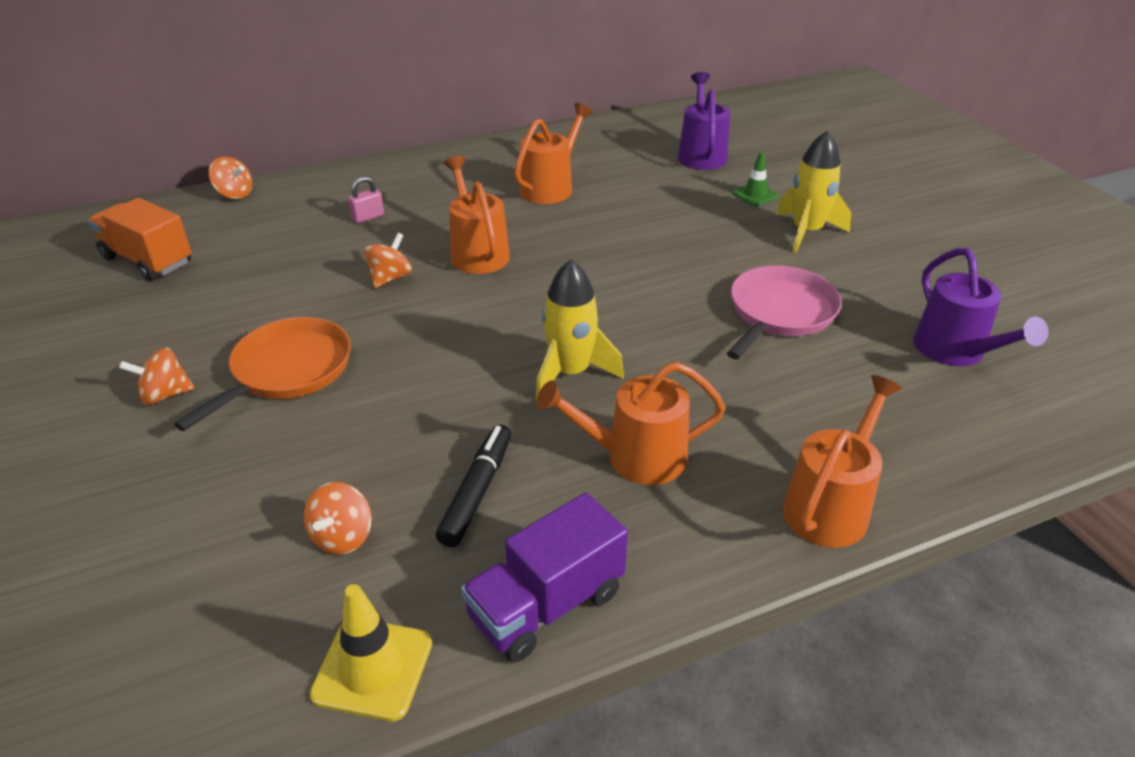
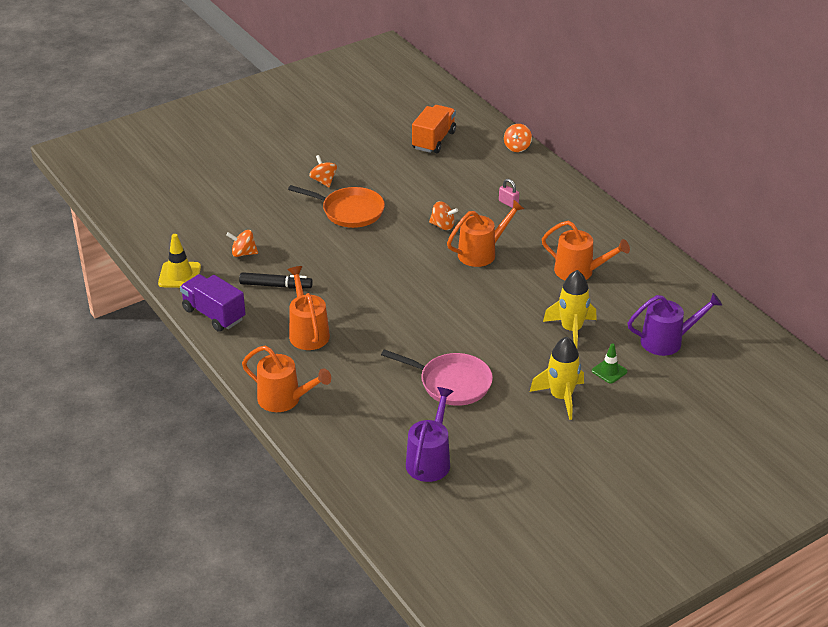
camera: 80 degrees right, 0 degrees up
yellow rocket [536,260,624,400] -> yellow rocket moved to [543,270,597,348]
purple watering can [913,248,1048,366] -> purple watering can turned 135 degrees clockwise [406,387,454,482]

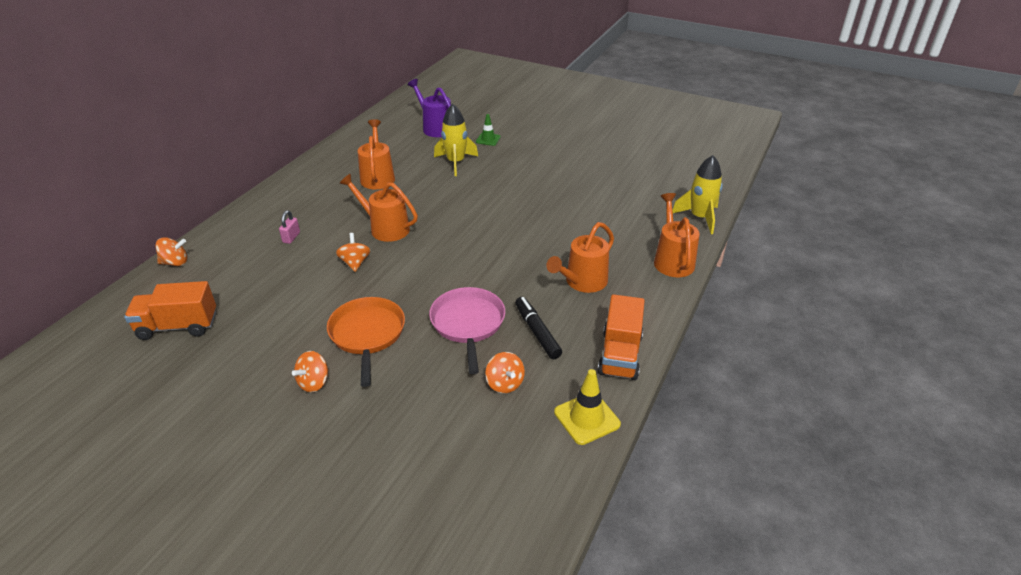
camera: 120 degrees left, 0 degrees up
purple truck [180,274,246,332] -> orange truck [598,294,645,380]
pink pan [381,349,493,406] -> pink pan moved to [429,287,505,374]
purple watering can [406,387,454,482] -> none
yellow rocket [530,337,584,420] -> yellow rocket moved to [672,155,723,234]

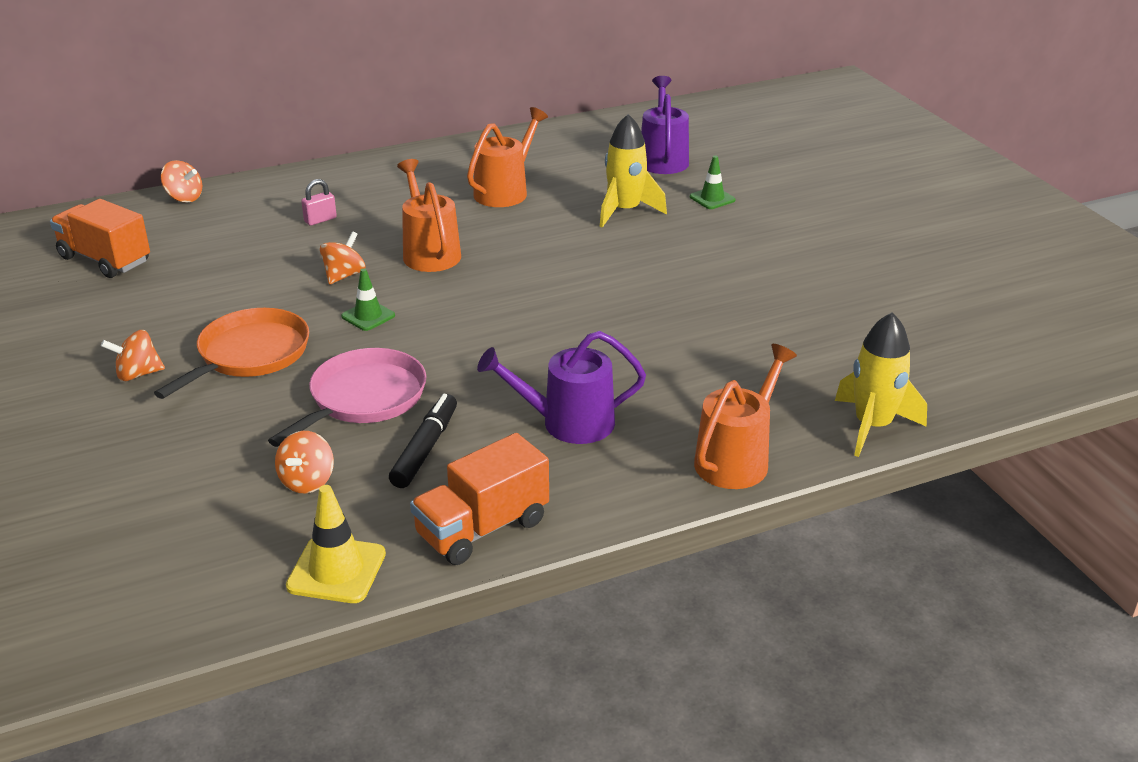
camera: 40 degrees right, 5 degrees down
orange watering can [546,222,614,293] -> purple watering can [477,331,646,444]
none -> green traffic cone [341,268,395,331]

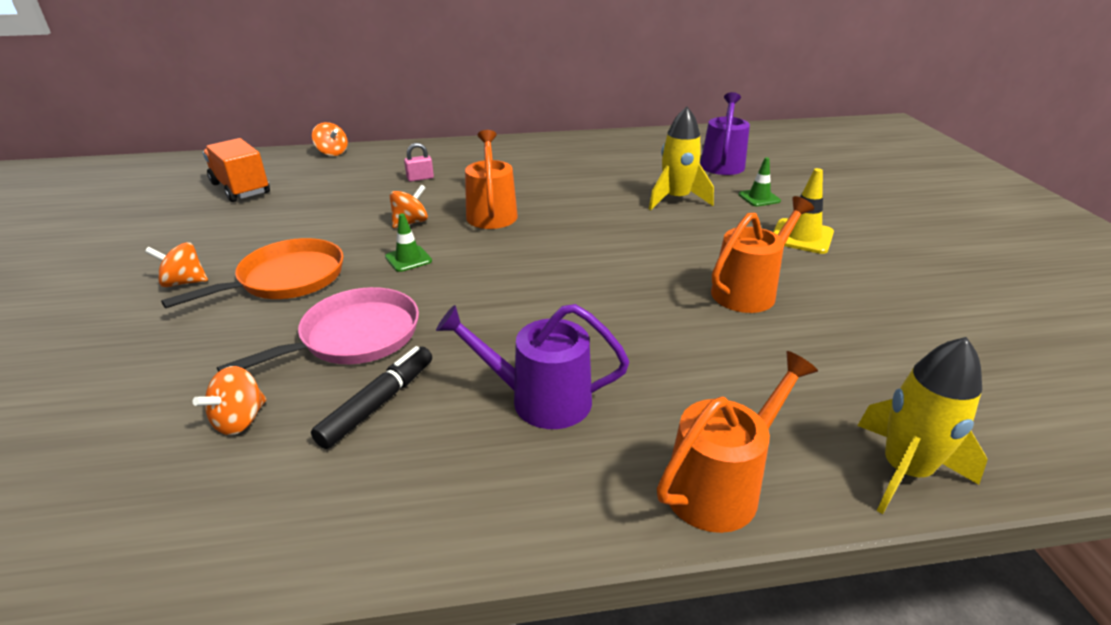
camera: 15 degrees right, 0 degrees up
yellow traffic cone [286,485,386,603] -> yellow traffic cone moved to [773,168,834,254]
orange truck [410,433,549,565] -> none
orange watering can [467,107,548,207] -> orange watering can moved to [711,196,814,313]

